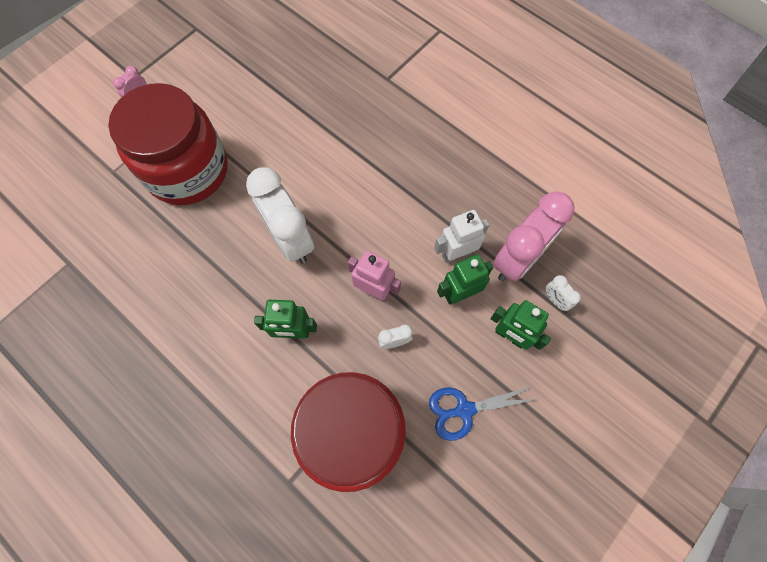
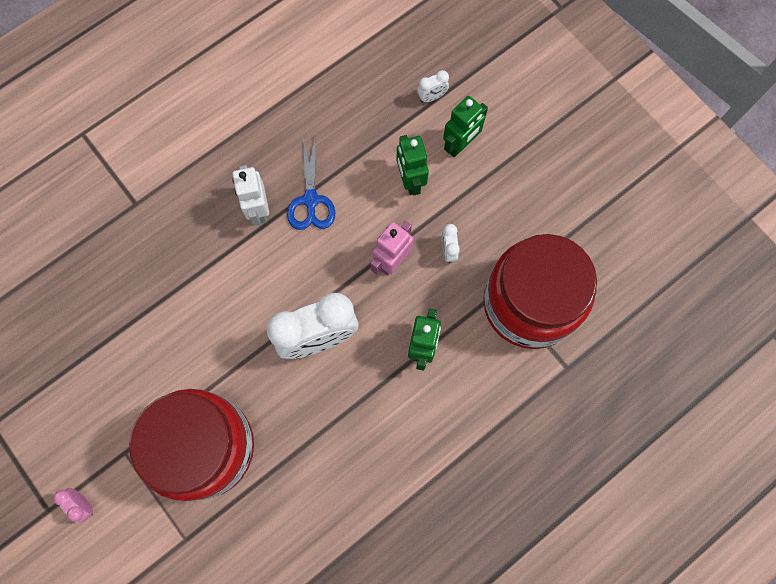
camera: 80 degrees left, 5 degrees up
blue scissors [429,386,538,441] -> blue scissors moved to [287,138,336,230]
white robot [434,210,489,263] -> white robot moved to [232,165,269,226]
pink clock [493,191,574,282] -> none

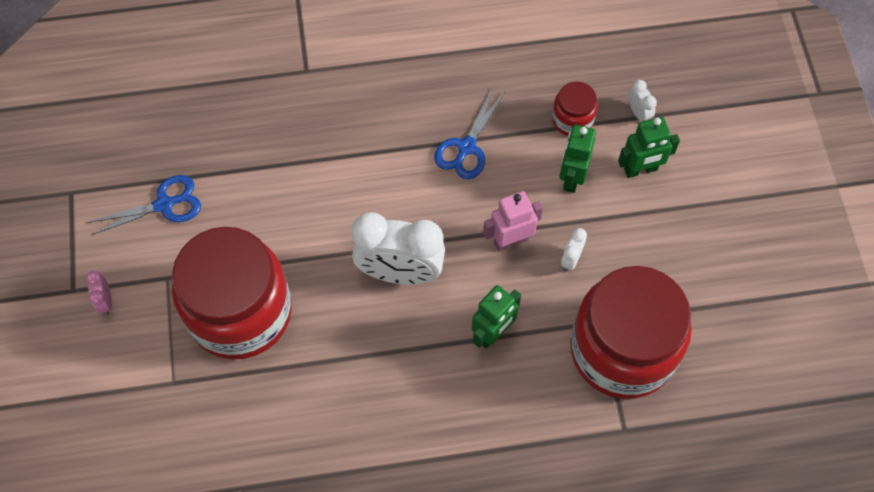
camera: 30 degrees right, 10 degrees down
white robot [232,165,269,226] -> none
white clock [417,70,449,102] -> white clock turned 120 degrees counterclockwise [628,80,657,121]
none -> blue scissors [87,175,201,235]
none -> red jar [552,81,598,136]

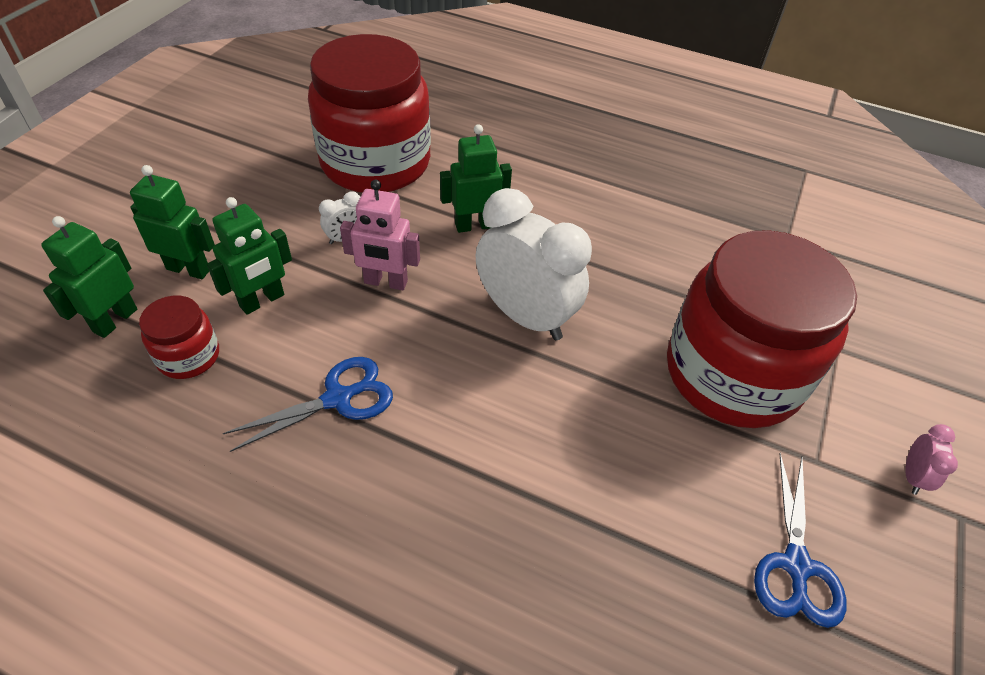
camera: 150 degrees left, 15 degrees down
blue scissors [87,175,201,235] -> blue scissors turned 90 degrees counterclockwise [754,453,847,628]
white clock [628,80,657,121] -> green robot [41,216,137,338]

